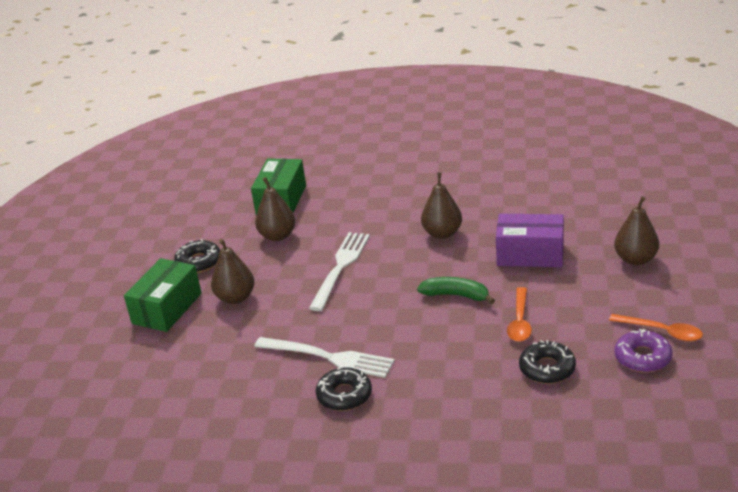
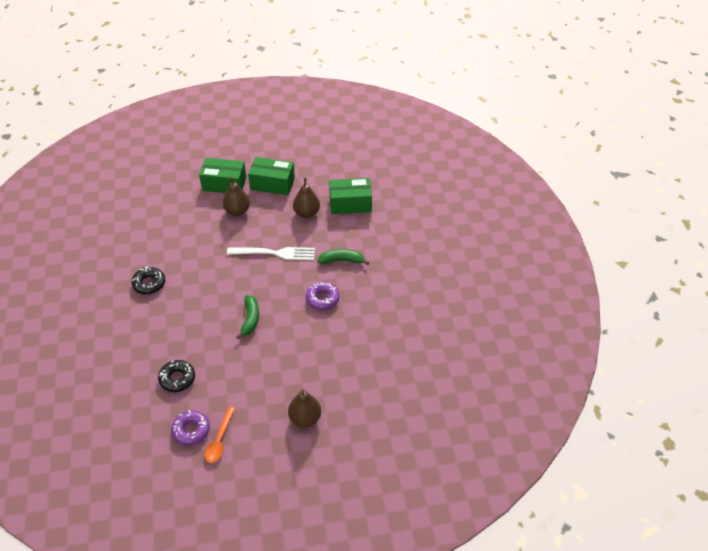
camera: 70 degrees right, 15 degrees up
black donut [174,239,220,273] -> green box [248,157,295,195]
white fork [254,337,395,378] -> none
brown pear [421,172,462,239] -> purple donut [306,282,339,310]
purple box [496,214,564,267] -> none
orange spoon [507,287,532,342] -> none
none -> green banana [318,249,369,265]

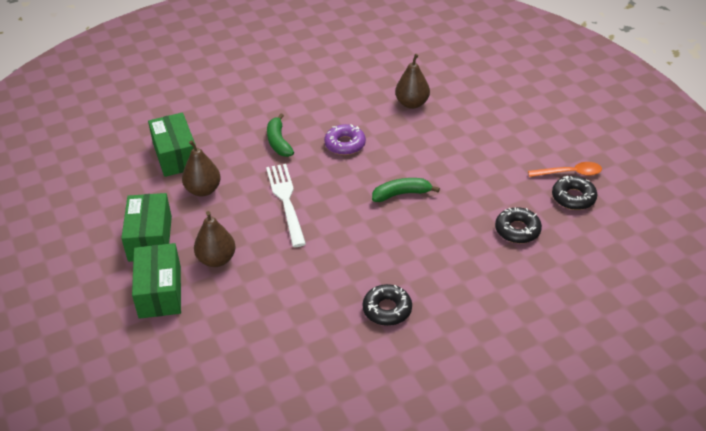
camera: 105 degrees left, 5 degrees down
purple donut [171,410,210,446] -> black donut [552,176,597,210]
brown pear [288,389,321,427] -> brown pear moved to [395,54,430,109]

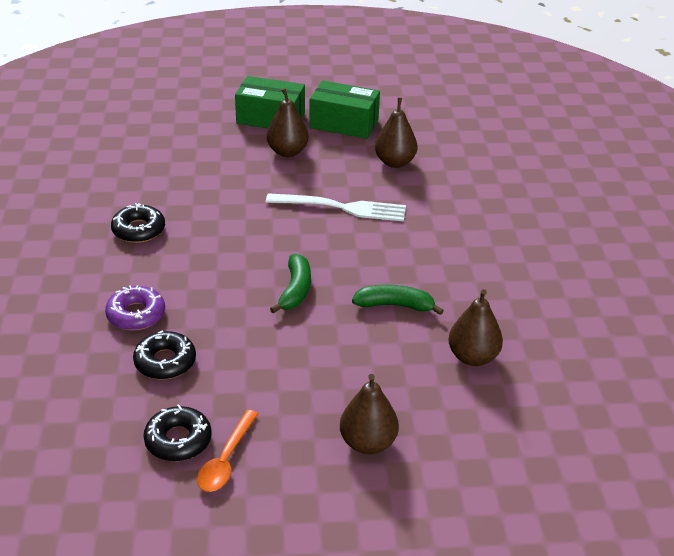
camera: 110 degrees right, 5 degrees down
green box [148,112,195,177] -> none
green banana [267,113,294,157] -> green banana moved to [352,285,444,315]
purple donut [324,124,366,155] -> purple donut moved to [105,285,165,330]
none -> brown pear [340,374,399,454]

